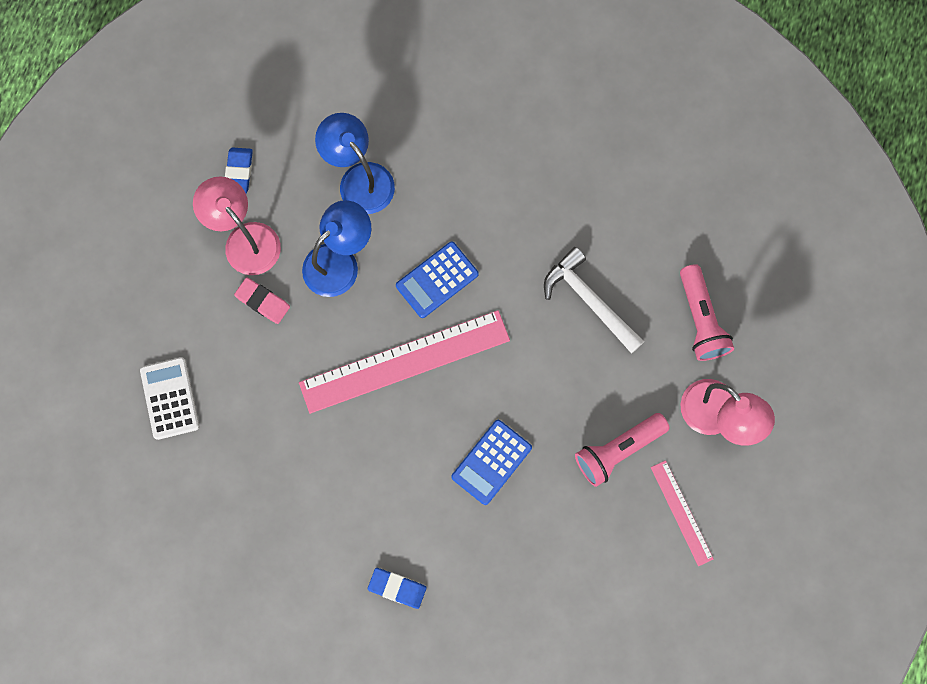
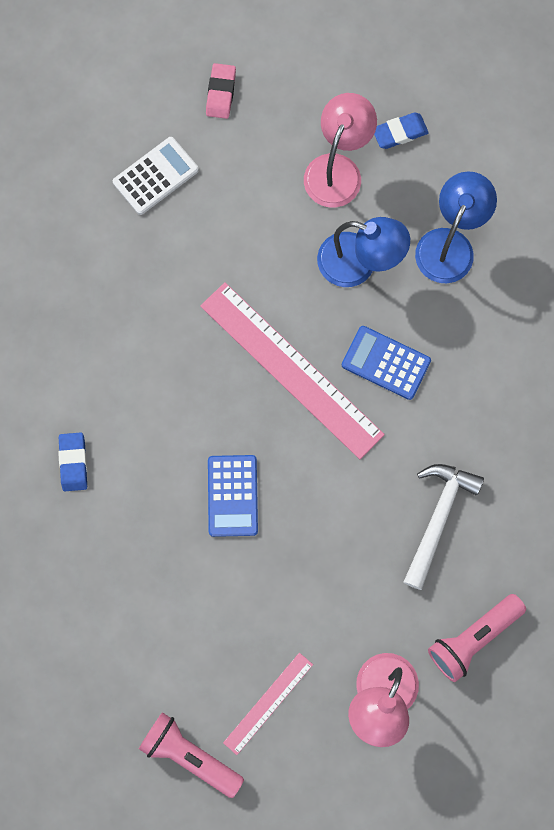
camera: 65 degrees right, 0 degrees up
pink eraser [234,277,290,324] -> pink eraser moved to [206,63,236,119]
blue calculator [451,420,532,505] -> blue calculator turned 105 degrees counterclockwise [208,455,258,537]
pink flashlight [575,413,670,487] -> pink flashlight moved to [139,712,244,798]

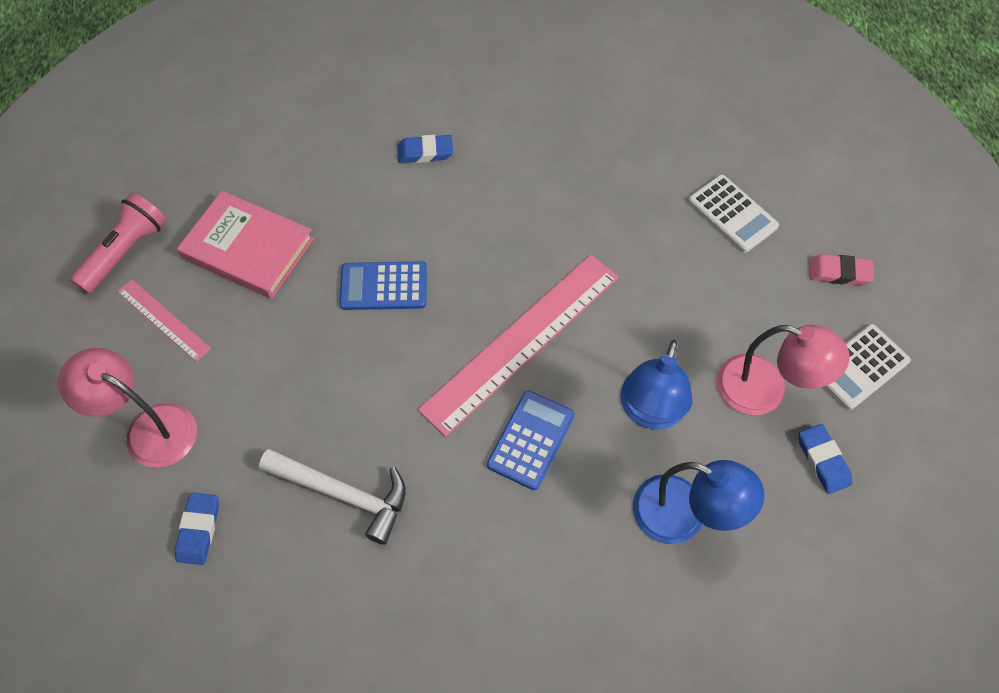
camera: 90 degrees right, 15 degrees down
pink flashlight [428,594,526,682] -> blue eraser [175,493,219,565]
none -> pink book [177,191,314,299]
none -> white calculator [824,324,911,410]

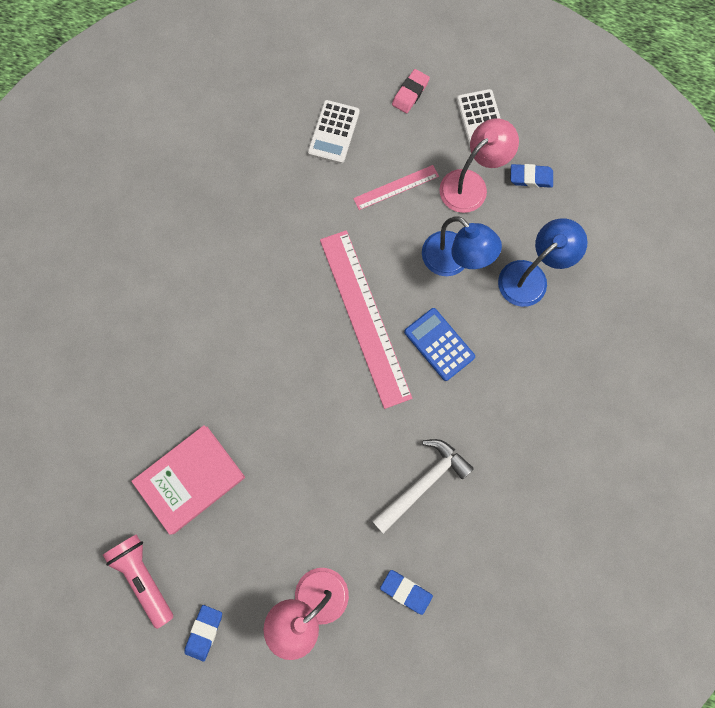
camera: 65 degrees left, 15 degrees up
pink ruler [117,279,211,362] -> pink ruler moved to [353,165,439,210]
blue calculator [339,261,427,310] -> none
blue eraser [397,135,453,163] -> blue eraser moved to [184,605,222,662]
white calculator [688,175,779,253] -> white calculator turned 120 degrees clockwise [308,100,360,164]

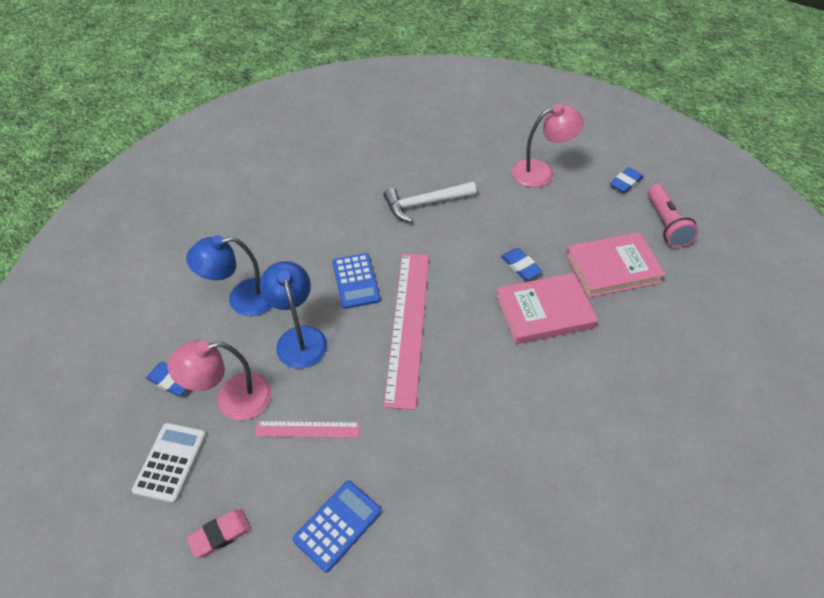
camera: 155 degrees left, 25 degrees down
white calculator [308,100,360,164] -> blue calculator [293,481,382,573]
blue eraser [380,570,433,615] -> blue eraser moved to [501,248,543,280]
none -> pink book [496,273,598,344]

